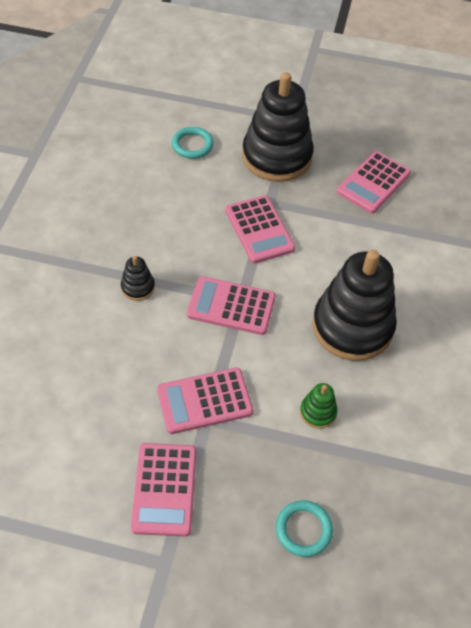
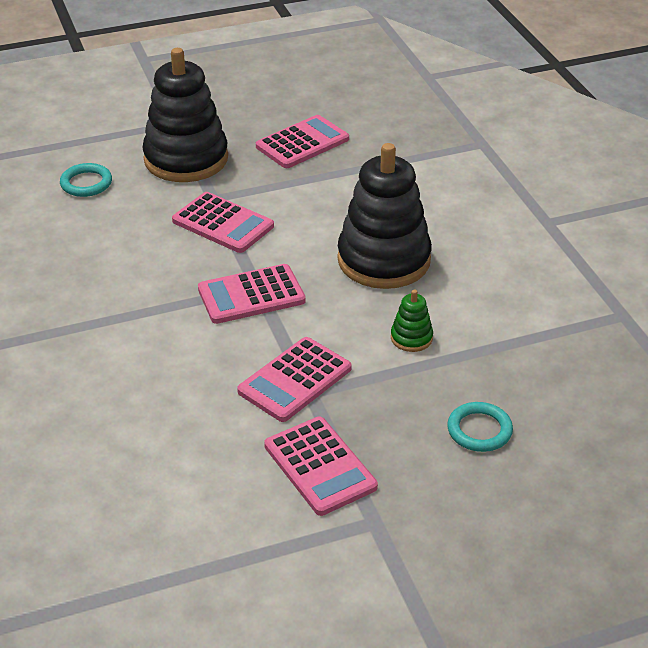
camera: 30 degrees left, 15 degrees down
black stacking toy [121,256,155,301] -> none
pink calculator [337,151,411,214] -> pink calculator turned 135 degrees counterclockwise [256,115,349,168]

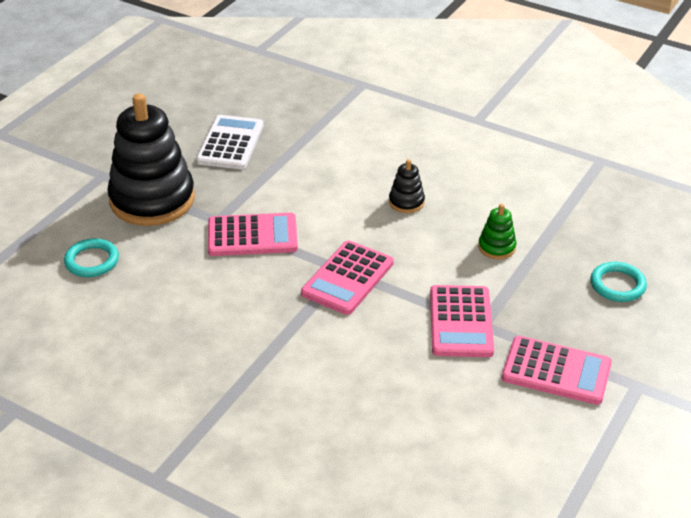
camera: 40 degrees left, 0 degrees up
pink calculator [256,115,349,168] -> white calculator [196,115,263,170]
black stacking toy [337,143,432,289] -> black stacking toy [389,159,425,213], size x0.42

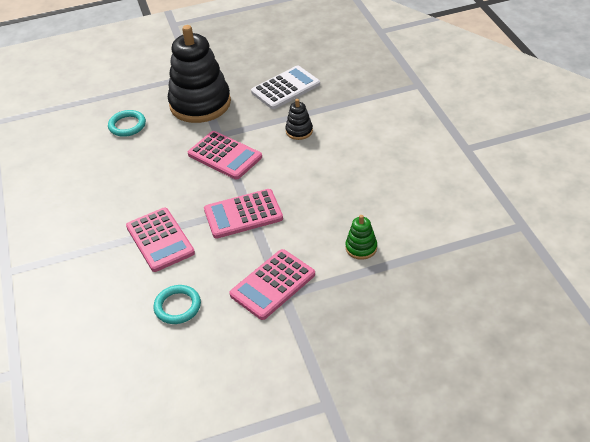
camera: 45 degrees right, 5 degrees up
black stacking toy [389,159,425,213] -> black stacking toy moved to [285,99,313,140]
pink calculator [502,336,612,405] -> pink calculator moved to [126,208,195,272]
turquoise ring [590,262,647,302] -> turquoise ring moved to [154,285,201,324]

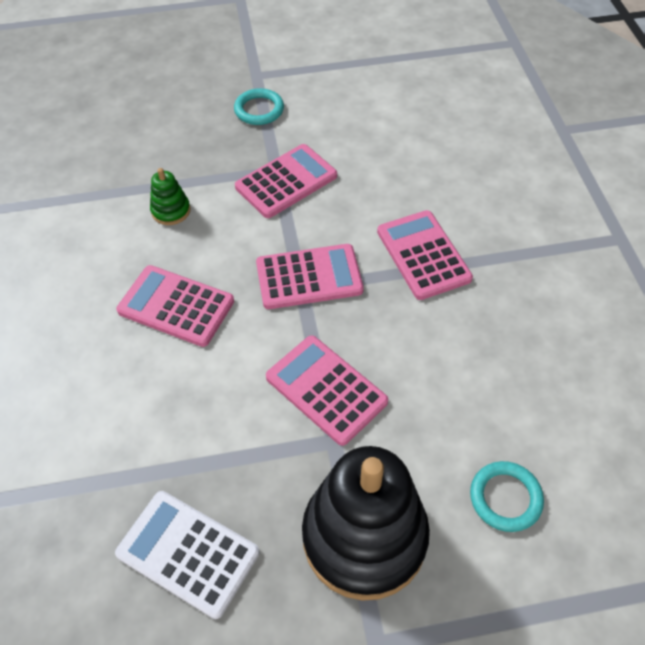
camera: 175 degrees left, 10 degrees up
turquoise ring [154,285,201,324] -> turquoise ring moved to [234,88,284,125]
white calculator [251,65,320,109] -> white calculator turned 60 degrees clockwise [115,491,259,619]
black stacking toy [285,99,313,140] -> none
none -> pink calculator [116,265,234,347]

